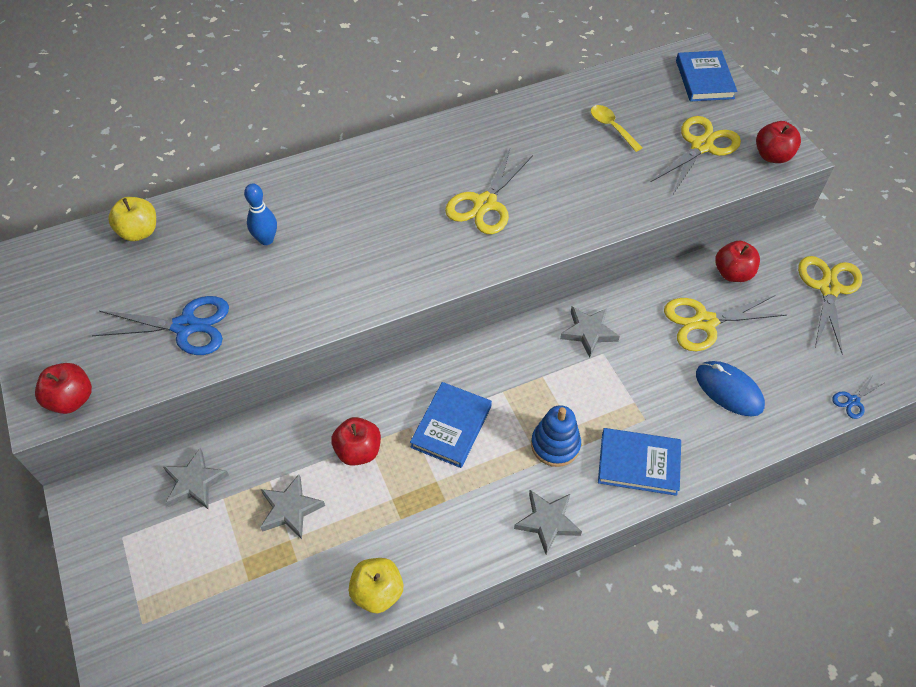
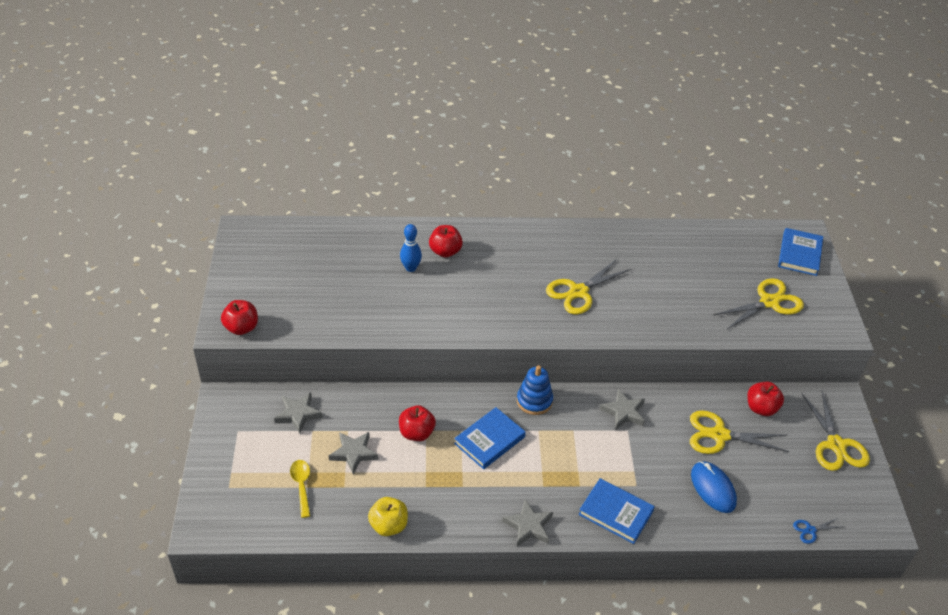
camera: 20 degrees right, 10 degrees down
blue scissors [92,296,229,355] -> none
yellow apple [108,197,156,241] -> none
blue stacking toy [531,405,581,467] -> blue stacking toy moved to [517,365,553,415]
yellow spoon [591,105,643,152] -> yellow spoon moved to [290,460,310,518]
red apple [756,121,801,163] -> red apple moved to [429,225,463,258]
yellow scissors [798,256,862,355] -> yellow scissors turned 135 degrees clockwise [801,391,870,471]

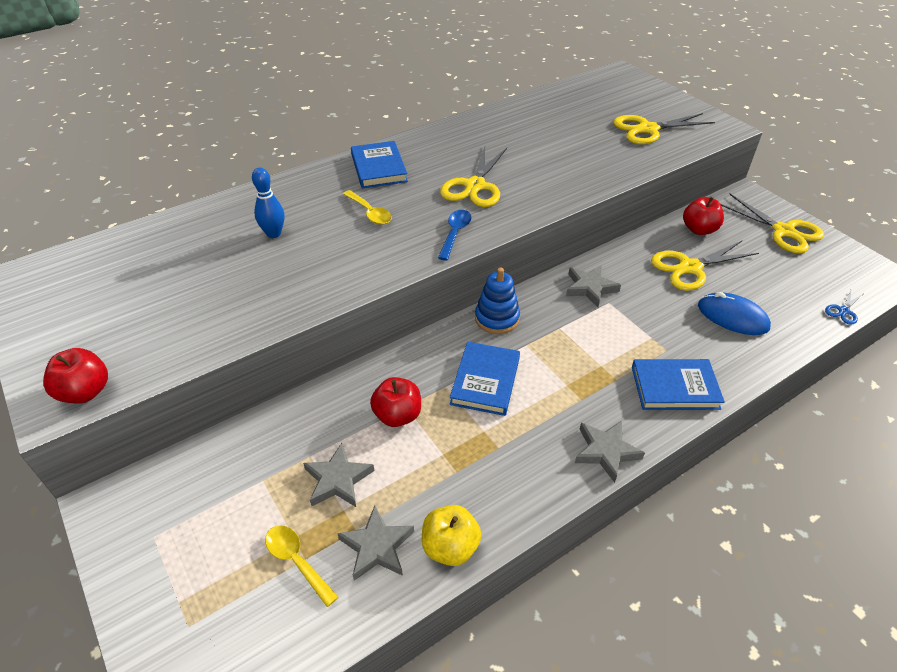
camera: 30 degrees left, 0 degrees up
grey star [274,392,323,433] -> grey star moved to [337,505,414,581]
red apple [429,225,463,258] -> none
yellow scissors [714,278,804,330] -> yellow scissors turned 135 degrees counterclockwise [613,113,715,144]
blue book [778,228,823,276] -> blue book moved to [351,141,408,188]
none -> yellow spoon [343,190,392,225]
none -> blue spoon [438,210,472,260]

